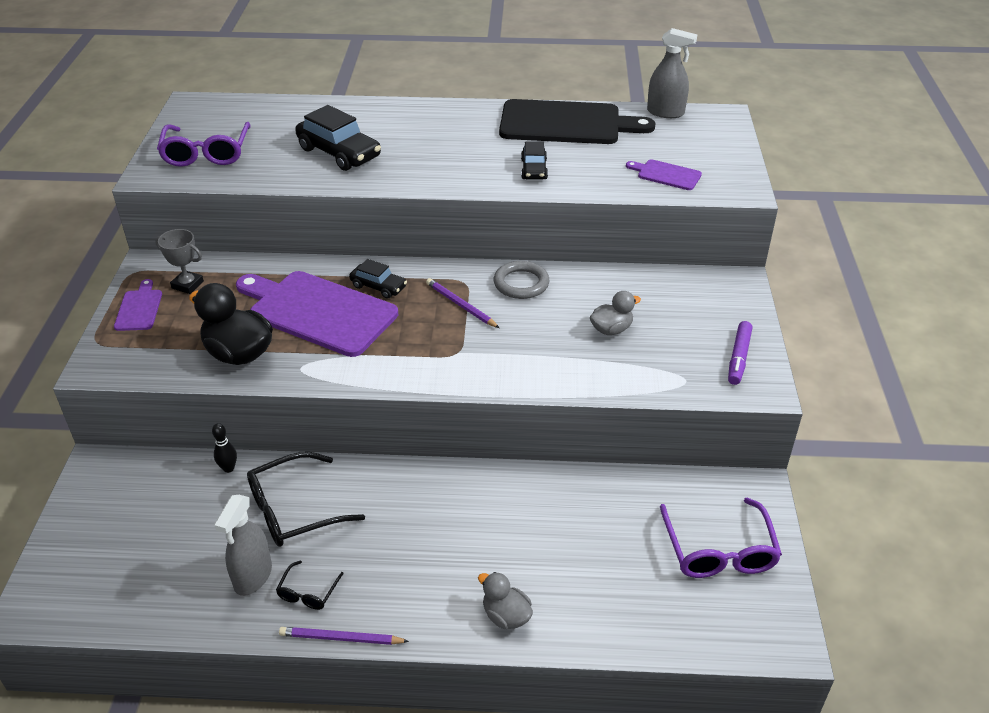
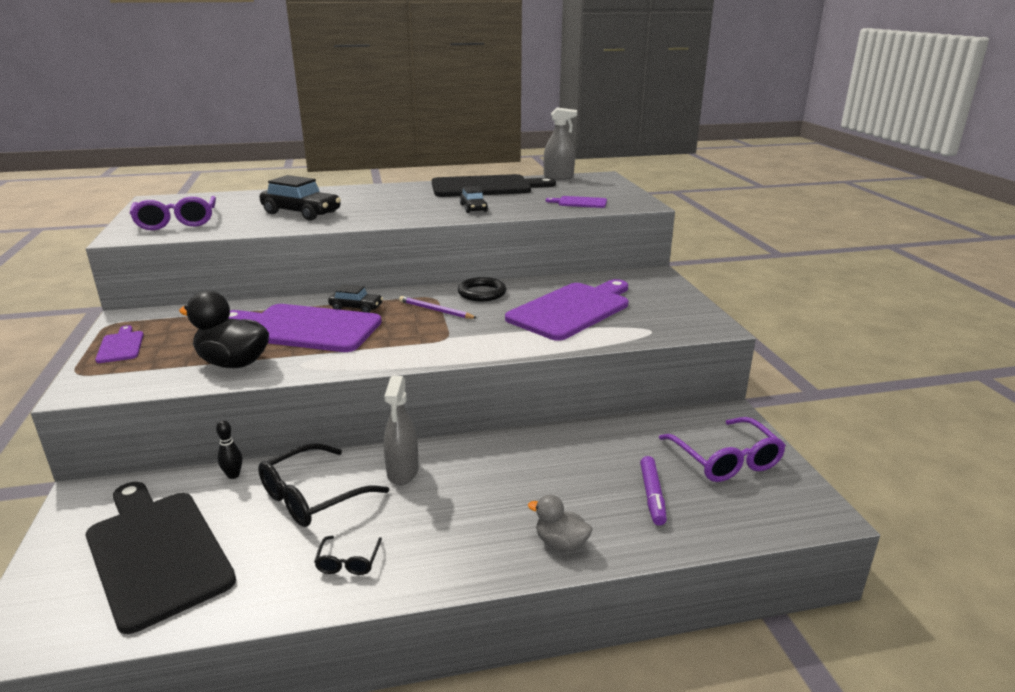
camera: 15 degrees left, 15 degrees down
grey trophy [155,229,204,294] -> none
grey spray bottle [214,495,272,596] -> grey spray bottle moved to [384,376,419,485]
purple pencil [279,627,409,645] -> none
grey ring [494,261,549,299] -> black ring [458,277,506,301]
grey duck [590,291,641,335] -> purple cutting board [505,279,628,341]
purple marker [728,321,752,385] -> purple marker moved to [640,456,667,526]
none -> black cutting board [86,482,236,634]

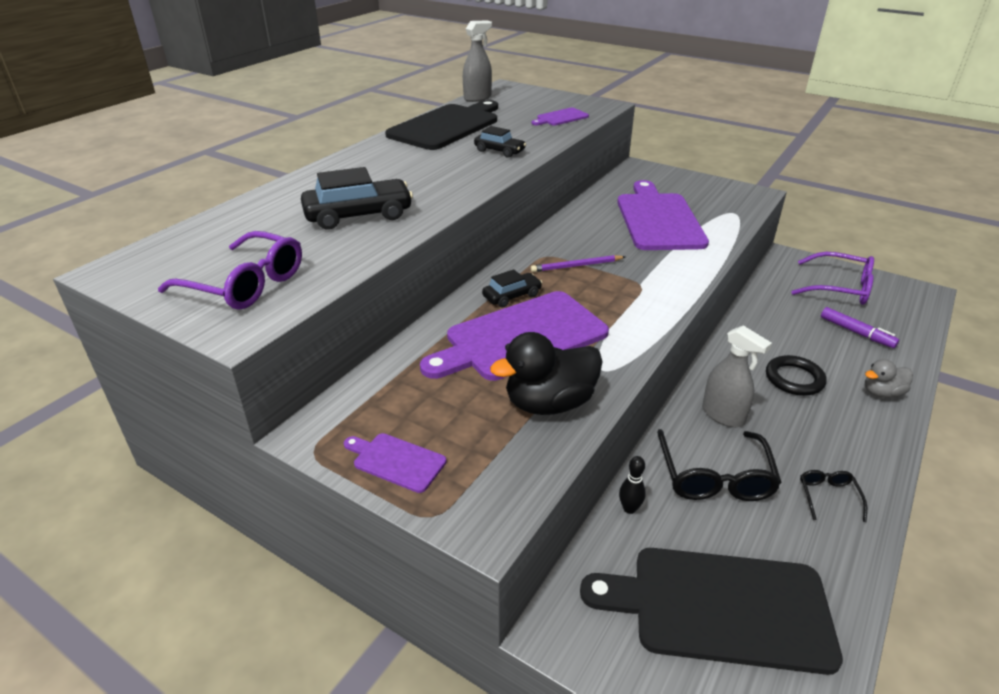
camera: 45 degrees left, 10 degrees up
black glasses [314,536,382,575] -> black glasses turned 135 degrees counterclockwise [800,470,867,522]
black ring [458,277,506,301] -> black ring moved to [766,355,827,396]

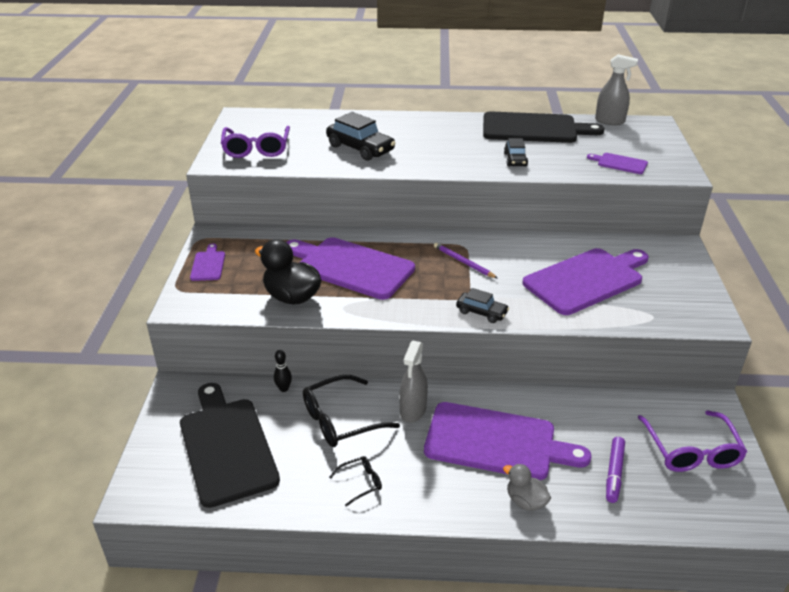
camera: 60 degrees right, 0 degrees up
black car [482,269,542,308] -> black car moved to [456,288,509,323]
black ring [766,355,827,396] -> purple cutting board [424,402,592,480]

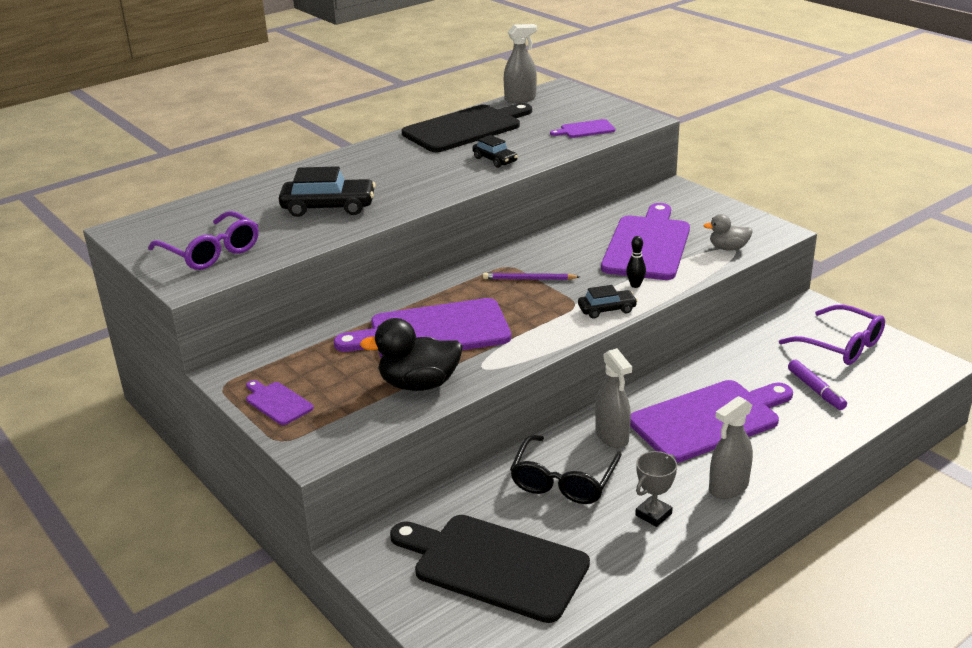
camera: 40 degrees left, 5 degrees down
black bowling pin [274,350,292,392] -> black bowling pin moved to [626,236,646,288]
black glasses [329,456,382,507] -> grey trophy [635,451,677,527]
grey duck [503,464,551,511] -> grey duck moved to [704,214,753,251]
none -> grey spray bottle [709,396,753,499]

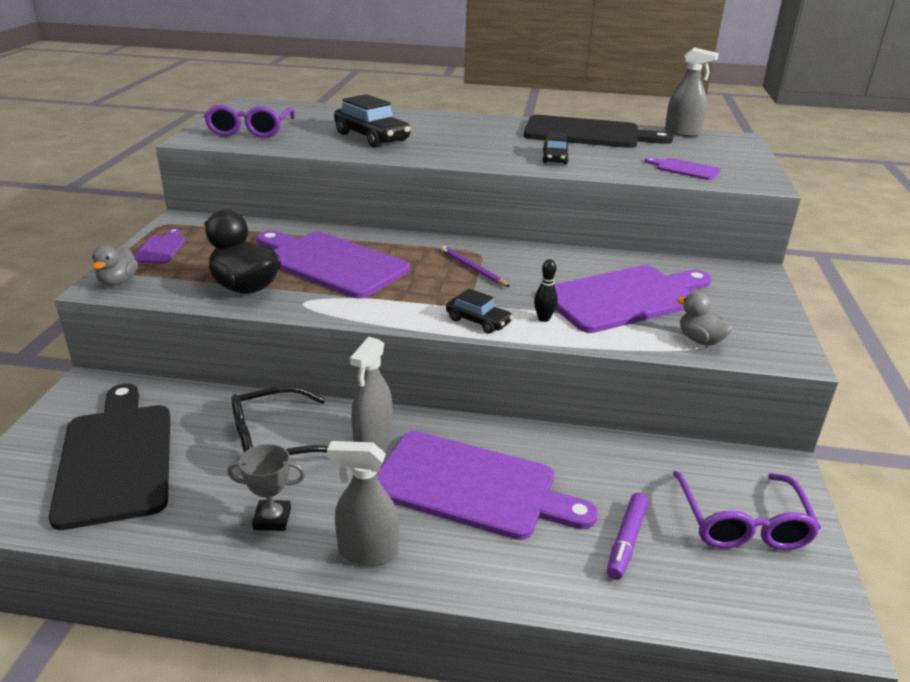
camera: 45 degrees right, 0 degrees up
none -> grey duck [92,245,138,286]

